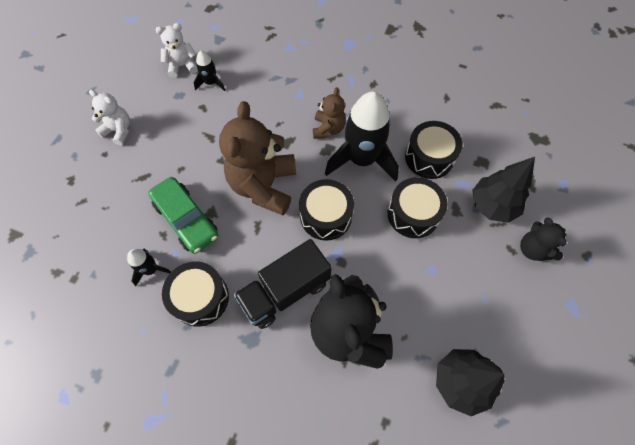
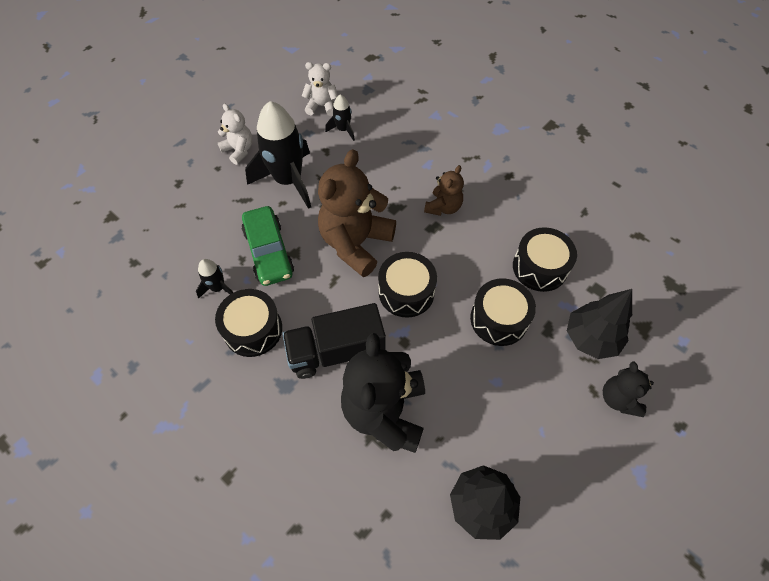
camera: 20 degrees right, 5 degrees down
black rocket [325,92,399,181] -> black rocket moved to [245,101,311,209]

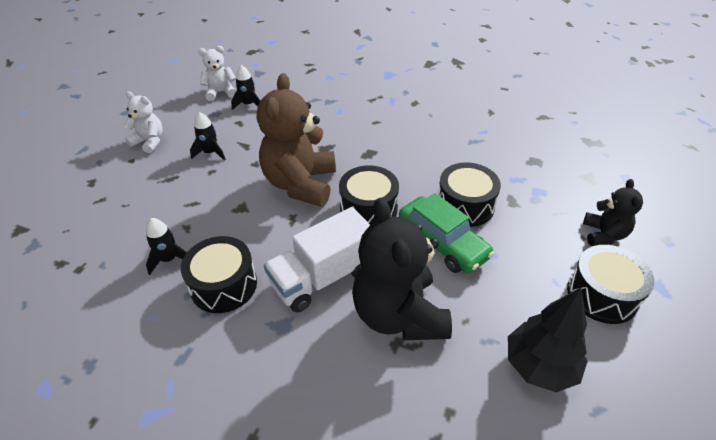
camera: 20 degrees left, 15 degrees down
green car [242,206,294,286] -> green car moved to [399,193,494,273]
black rocket [245,101,311,209] -> black rocket [190,112,226,161], size x0.47
black truck [282,303,386,379] -> white truck [264,207,370,312]
brown teddy bear [424,165,464,216] -> none
black drum [513,227,577,292] -> black drum moved to [567,245,654,324]
black tree [567,289,632,359] -> none
black teddy bear [603,361,654,417] -> black teddy bear turned 150 degrees counterclockwise [583,179,643,246]

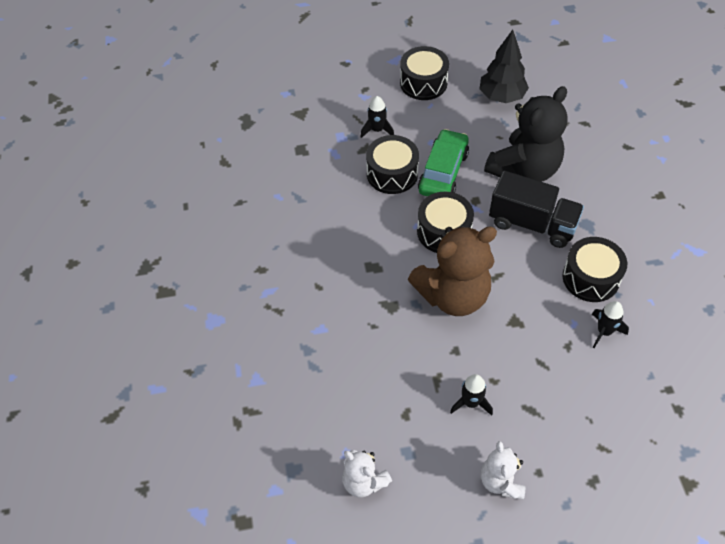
camera: 120 degrees left, 10 degrees up
black rocket [231,65,260,110] -> black rocket moved to [361,96,394,138]
white truck [264,207,370,312] -> black truck [489,171,584,248]
black teddy bear [583,179,643,246] -> none

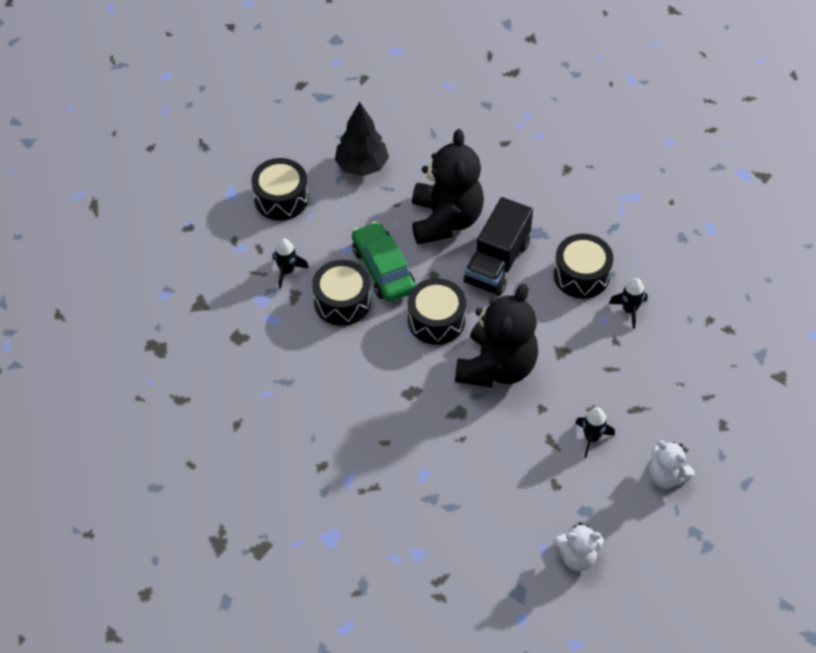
camera: 45 degrees left, 0 degrees up
brown teddy bear [408,226,497,316] -> black teddy bear [455,284,538,387]
black truck [489,171,584,248] -> black truck turned 135 degrees clockwise [464,197,533,296]

